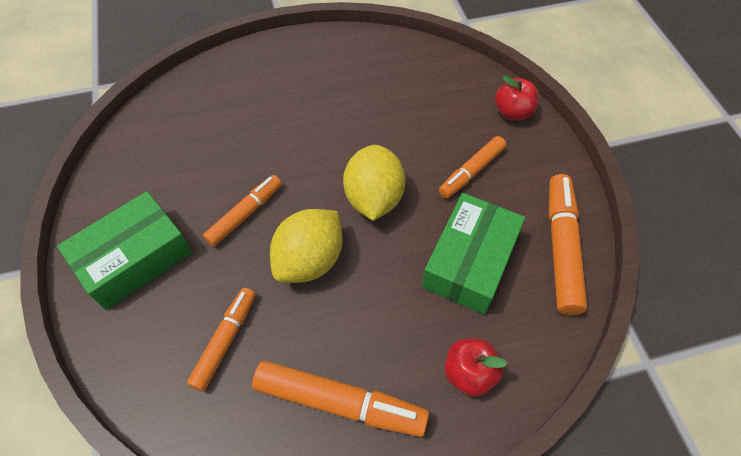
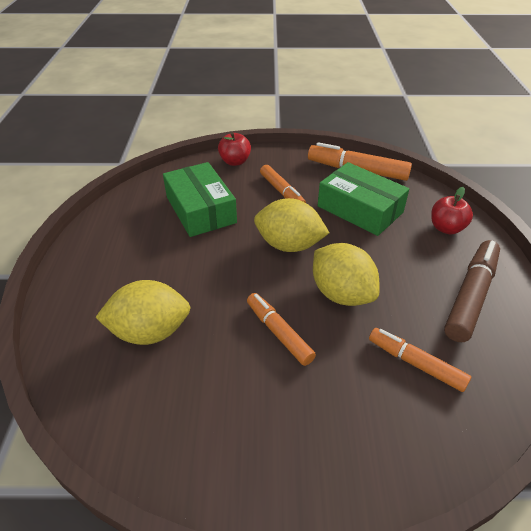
camera: 75 degrees left, 15 degrees down
green box [57,191,192,310] -> green box moved to [163,162,237,237]
orange marker [252,361,429,437] -> brown marker [444,240,500,342]
none -> yellow lemon [95,280,191,345]

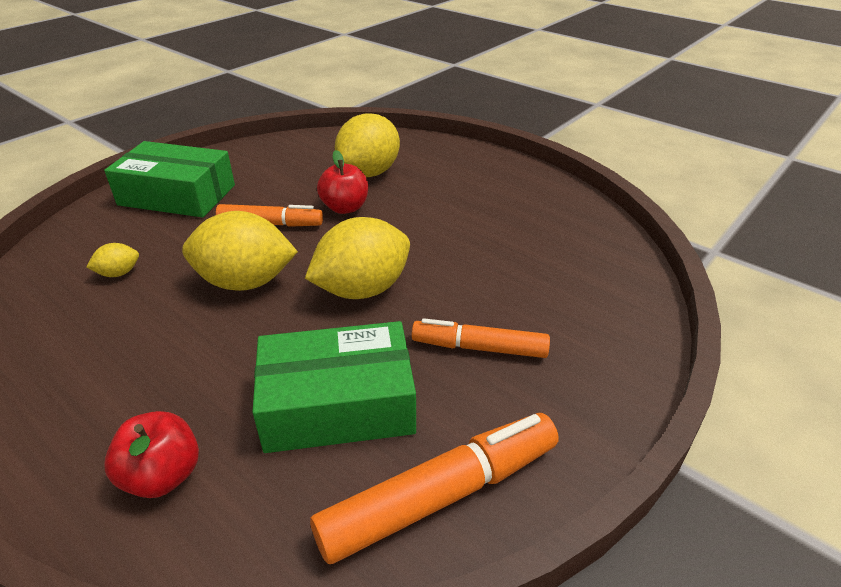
camera: 130 degrees right, 5 degrees down
green box [163,162,237,237] -> green box moved to [104,141,235,218]
red apple [218,132,251,166] -> red apple moved to [317,150,368,214]
orange marker [369,328,471,392] -> yellow lemon [86,243,139,277]
brown marker [444,240,500,342] -> none

